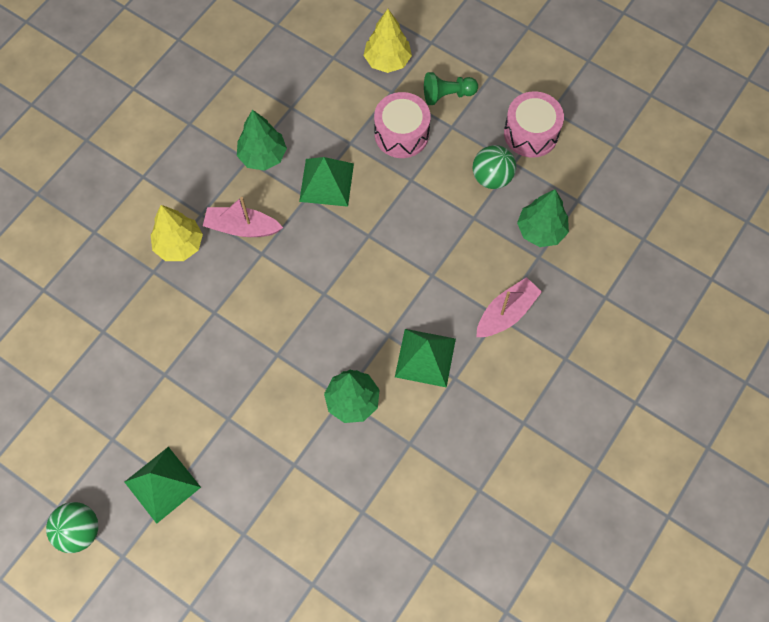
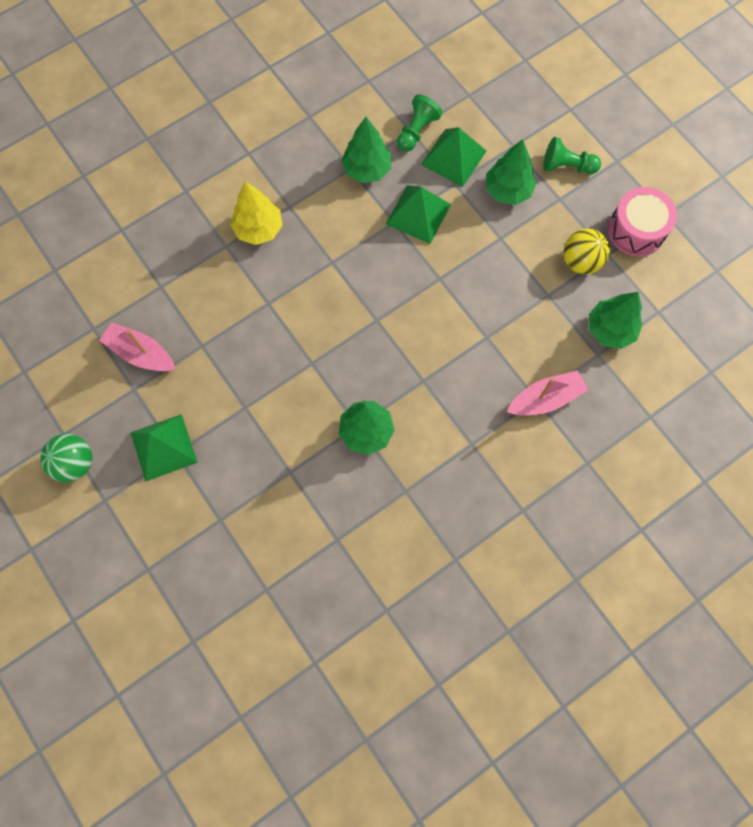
camera: 20 degrees right, 5 degrees up
pink boat [203,197,283,237] -> pink boat moved to [99,322,175,371]
yellow tree [363,9,412,73] -> none
pink drum [374,92,431,158] -> green tree [486,139,537,205]
green pyramid [395,329,456,388] -> green pyramid moved to [421,127,486,187]
green ball [473,145,516,189] -> yellow ball [563,228,610,274]
none -> green pawn [397,95,443,152]

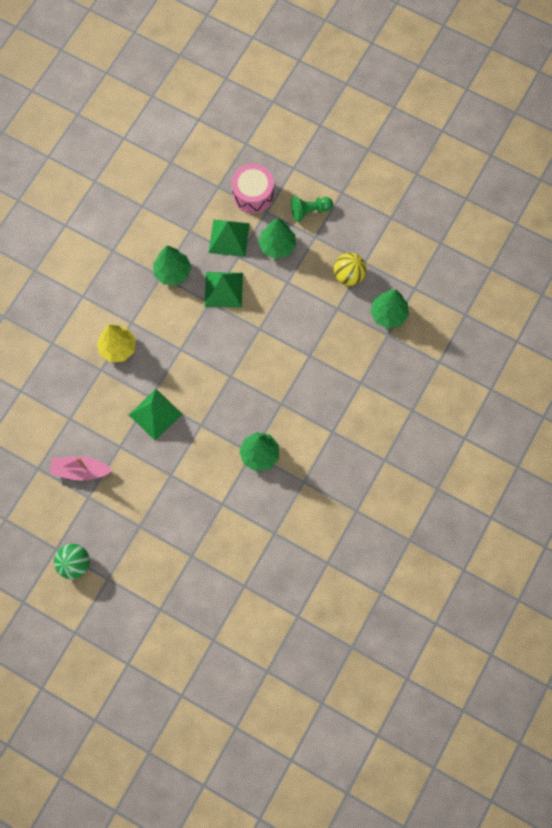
camera: 25 degrees left, 0 degrees up
green pyramid [130,414,198,481] -> green pyramid moved to [129,389,182,441]
green pawn [397,95,443,152] -> none
pink boat [507,370,588,415] -> none
pink drum [608,187,677,256] -> pink drum moved to [232,164,274,214]

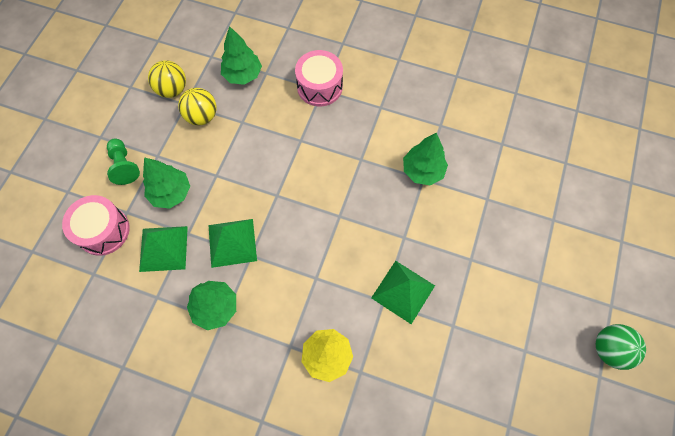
camera: 100 degrees left, 5 degrees down
pink boat [50,456,113,481] -> none
none -> yellow ball [148,60,186,98]
none -> pink drum [295,50,343,106]

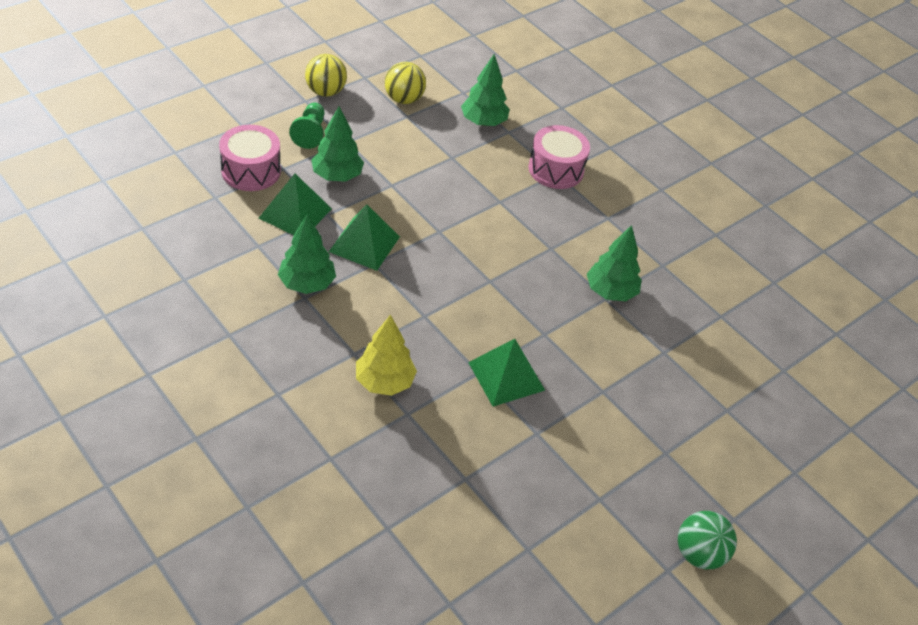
camera: 25 degrees right, 20 degrees down
yellow ball [178,88,217,125] -> yellow ball moved to [305,54,347,97]

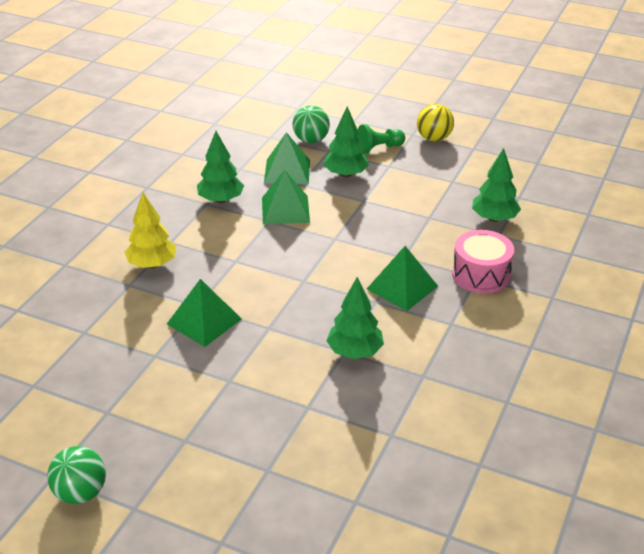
camera: 70 degrees right, 10 degrees down
pink drum [219,125,281,191] -> green ball [292,105,330,143]
yellow ball [385,62,426,104] -> none
none -> green pyramid [367,246,438,311]

